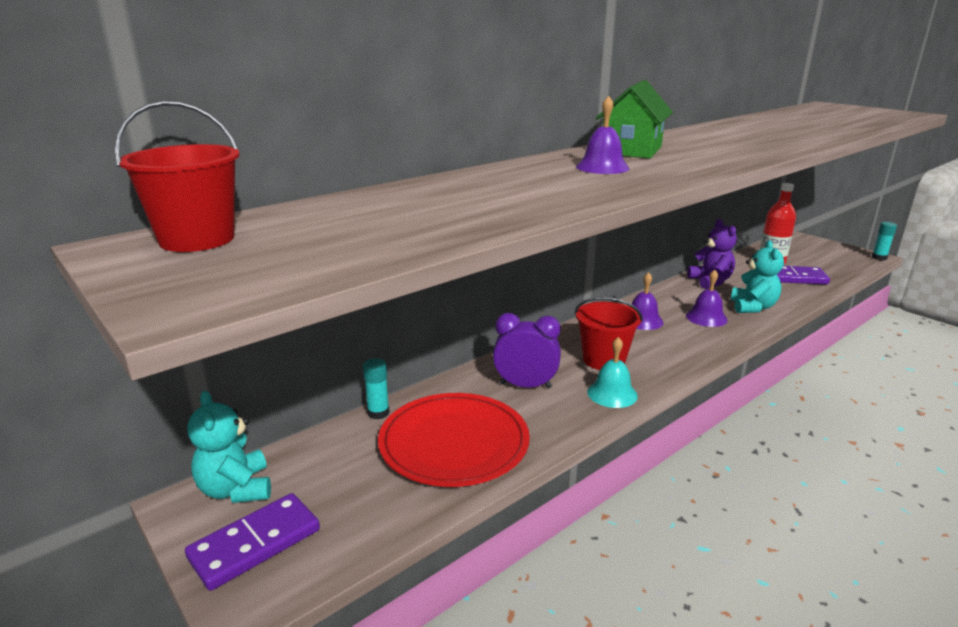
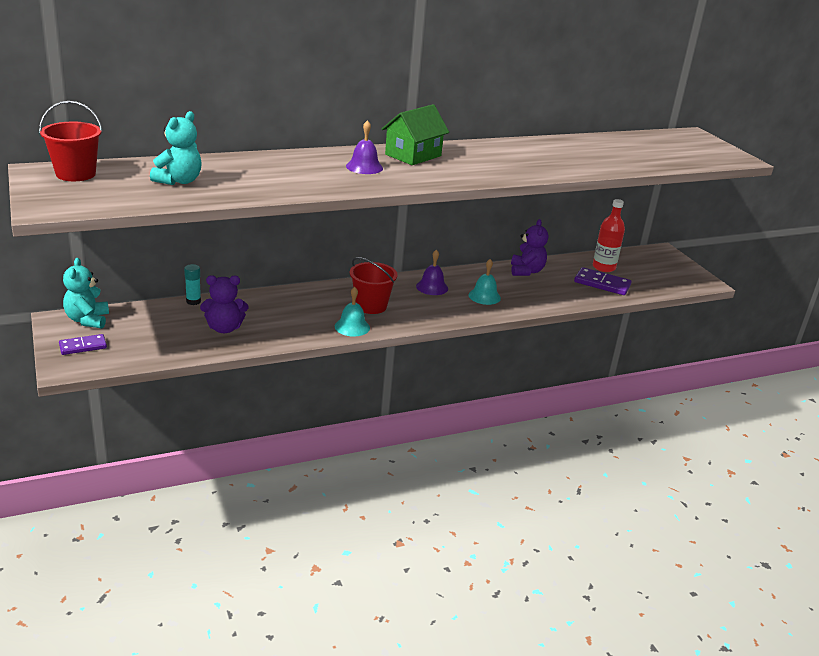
camera: 15 degrees right, 5 degrees up
purple domino [185,493,320,591] -> purple domino [59,334,107,355], size x0.66
red plate [378,393,530,487] -> purple teddy bear [200,275,248,333]
purple clock [493,313,561,389] -> none
purple bell [686,270,728,327] -> turquoise bell [468,259,501,305]
turquoise teddy bear [731,240,784,313] -> turquoise teddy bear moved to [150,111,202,185]
turquoise glue stick [872,222,897,260] -> none

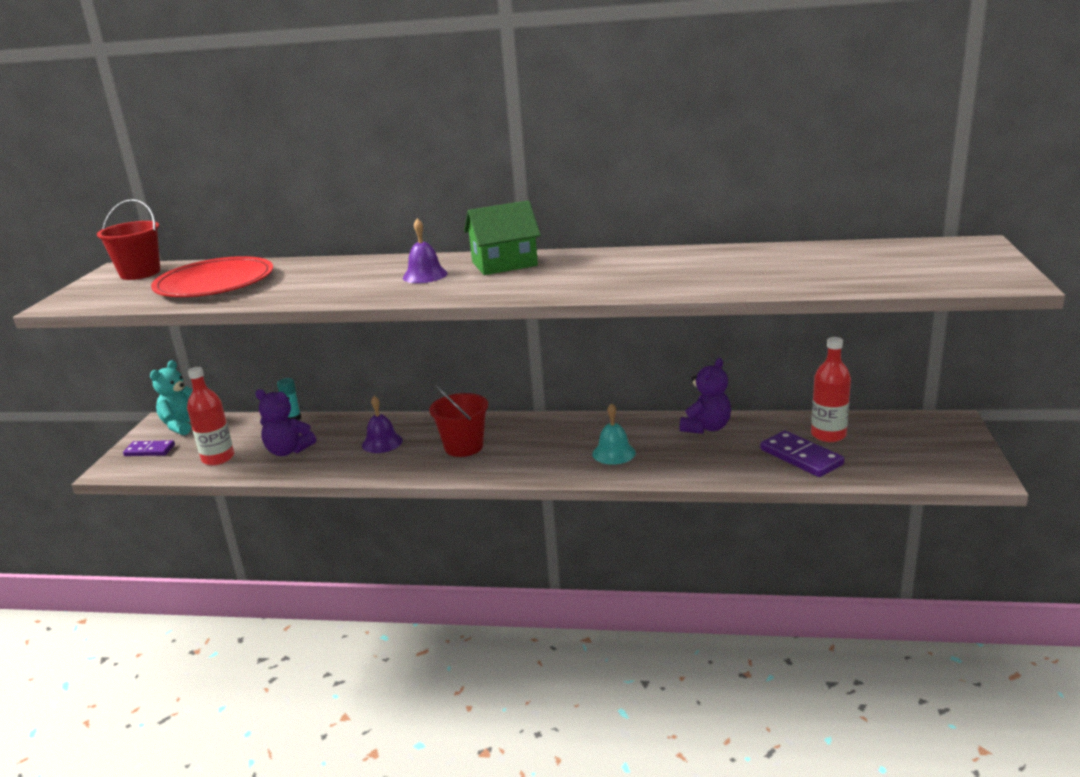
camera: 35 degrees right, 5 degrees down
turquoise teddy bear [150,111,202,185] -> red plate [151,256,273,297]
turquoise bell [335,287,370,337] -> none
purple bell [416,250,448,295] -> purple bell moved to [362,396,403,453]
none -> red bottle [187,367,234,465]

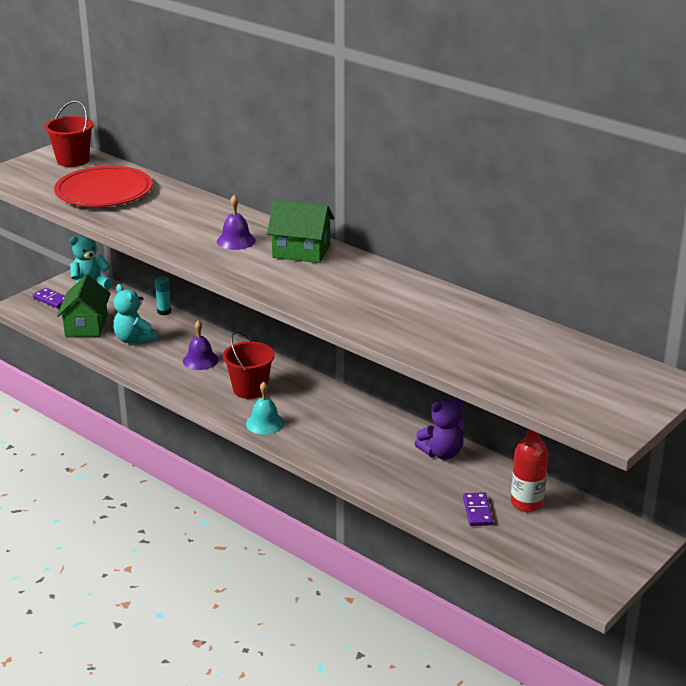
camera: 30 degrees right, 5 degrees up
red bottle [187,367,234,465] -> green house [57,275,111,337]
purple teddy bear [255,389,316,456] -> turquoise teddy bear [113,284,157,344]
turquoise bell [592,403,636,465] -> turquoise bell moved to [246,381,284,434]
purple domino [760,431,844,477] -> purple domino [463,492,493,526], size x0.66

